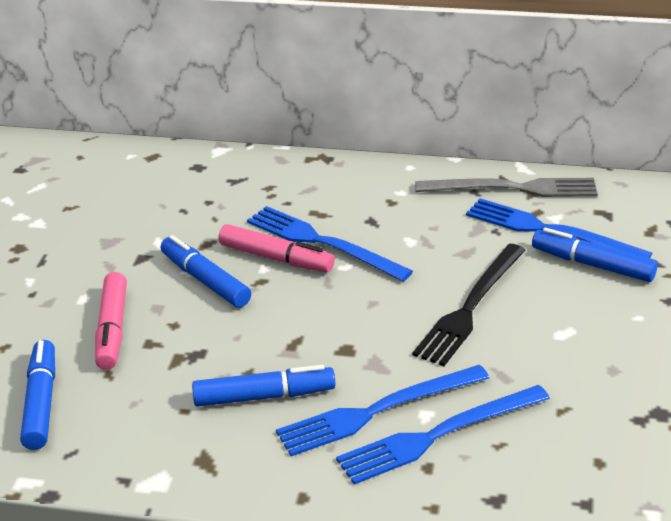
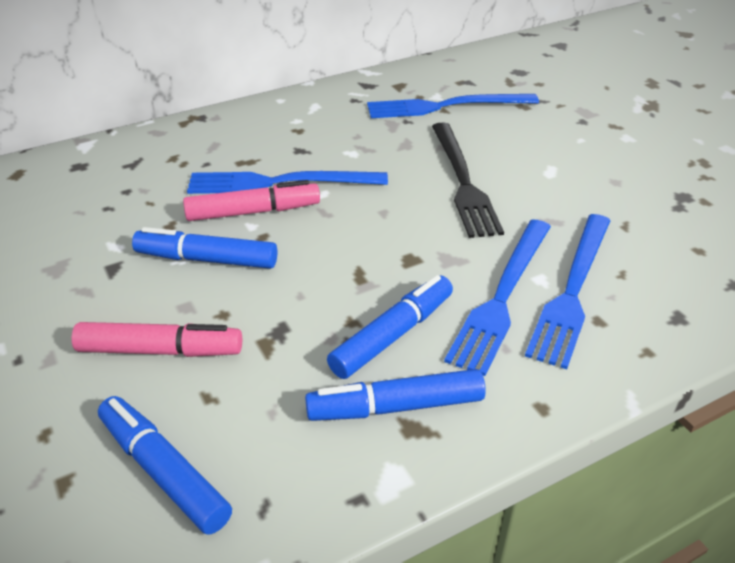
camera: 40 degrees left, 5 degrees up
pink marker [95,272,127,370] -> pink marker turned 45 degrees counterclockwise [72,322,242,357]
grey fork [415,178,598,197] -> none
blue marker [532,228,658,282] -> blue marker moved to [305,369,486,421]

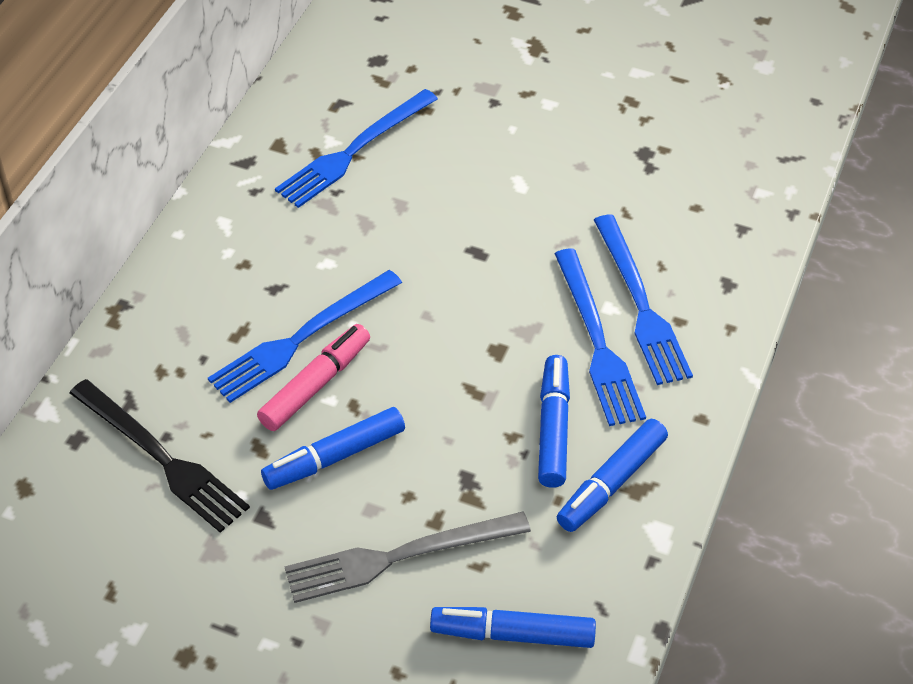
camera: 40 degrees left, 10 degrees up
pink marker [72,322,242,357] -> grey fork [284,511,531,603]
black fork [432,122,504,238] -> black fork moved to [70,379,250,533]

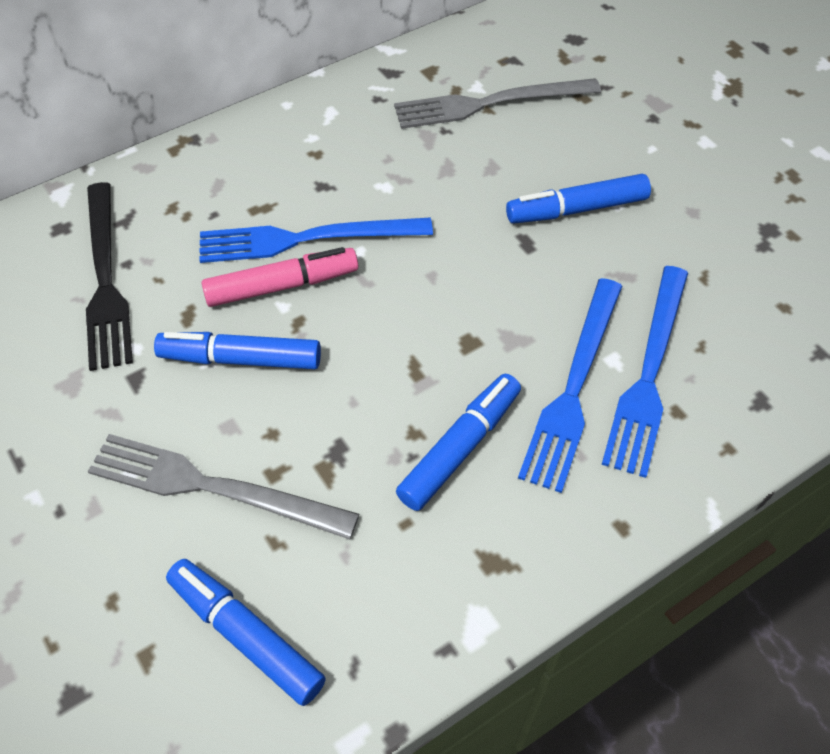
camera: 35 degrees right, 5 degrees up
blue fork [275,89,438,208] -> grey fork [394,78,601,129]
blue marker [557,419,668,532] -> blue marker moved to [506,174,651,224]

